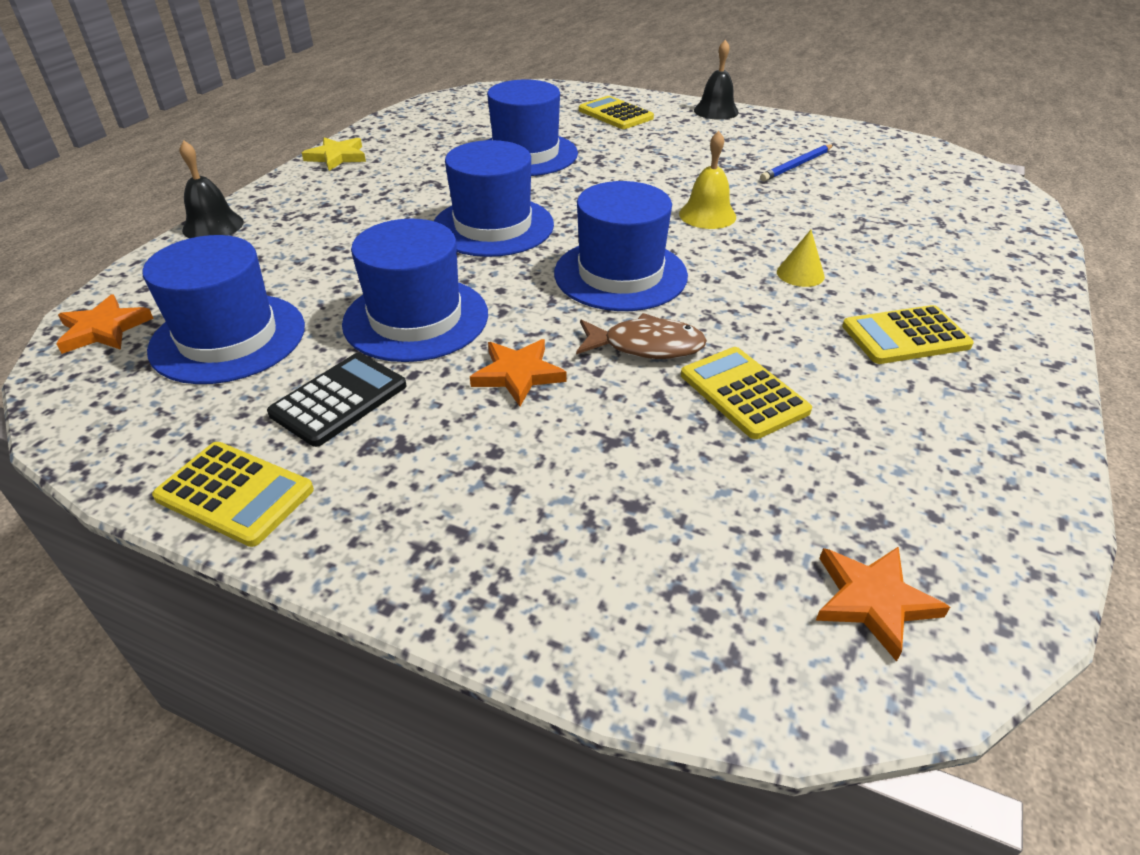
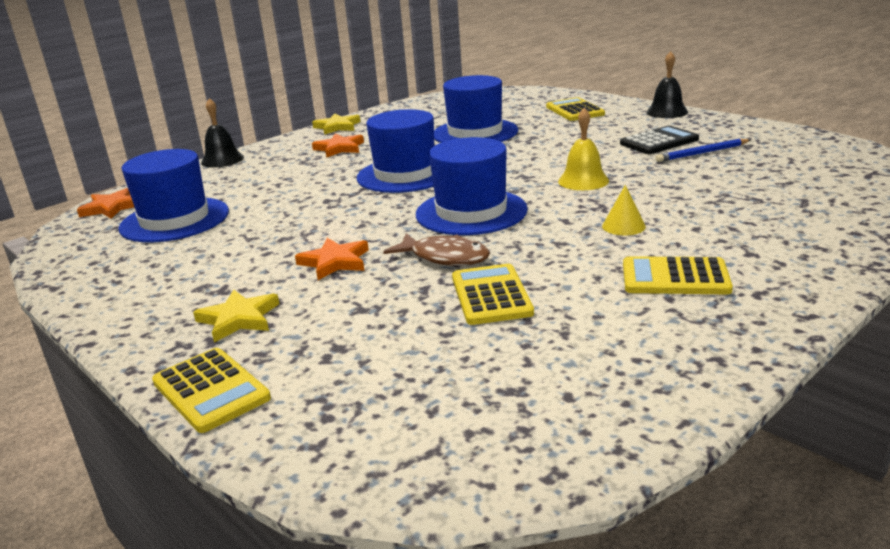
camera: 25 degrees right, 15 degrees down
yellow calculator [152,442,314,547] -> yellow calculator moved to [152,348,271,433]
black calculator [267,353,407,447] -> black calculator moved to [620,126,699,154]
blue hat [342,219,488,362] -> none
orange star [816,546,950,662] -> orange star moved to [312,133,364,158]
none -> yellow star [193,290,279,343]

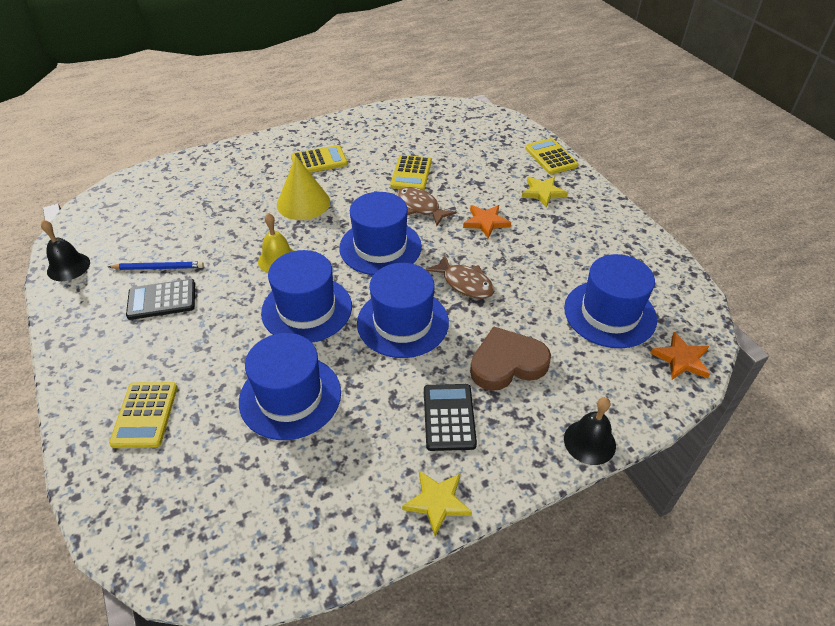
camera: 165 degrees left, 20 degrees up
orange star [312,133,364,158] -> black calculator [424,384,477,451]
yellow cone [602,185,646,235] -> yellow cone [277,156,330,220], size x1.97
yellow calculator [623,256,733,294] -> yellow calculator turned 45 degrees counterclockwise [291,145,348,173]
black bell [646,51,688,118] -> black bell moved to [41,220,90,281]
none -> blue hat [261,250,352,343]
none -> brown fish [425,254,494,299]
none -> brown heart [470,326,551,391]

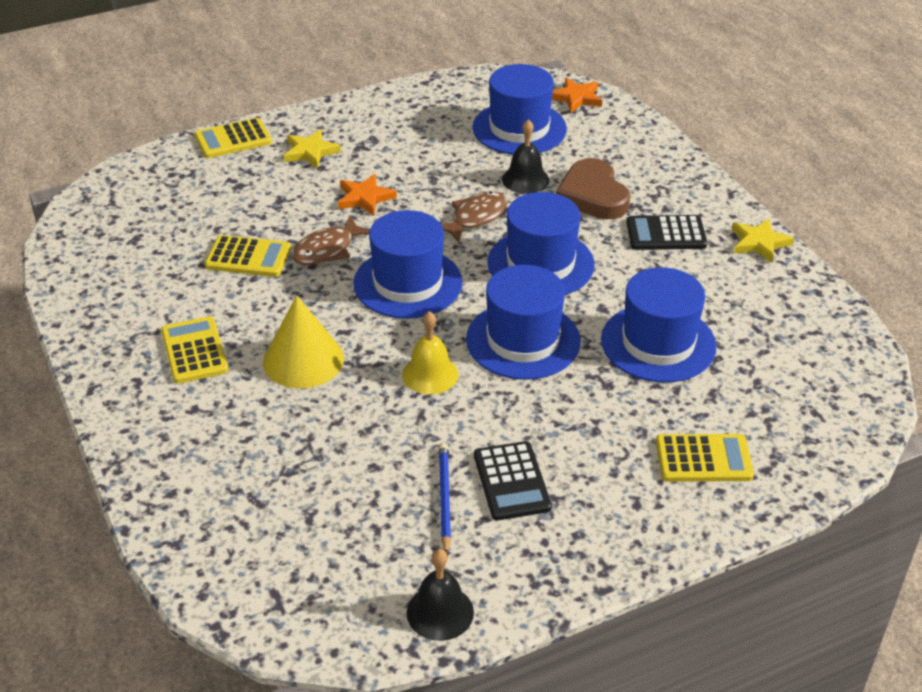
camera: 90 degrees left, 5 degrees down
black bell [564,397,616,465] -> black bell moved to [502,119,549,194]

